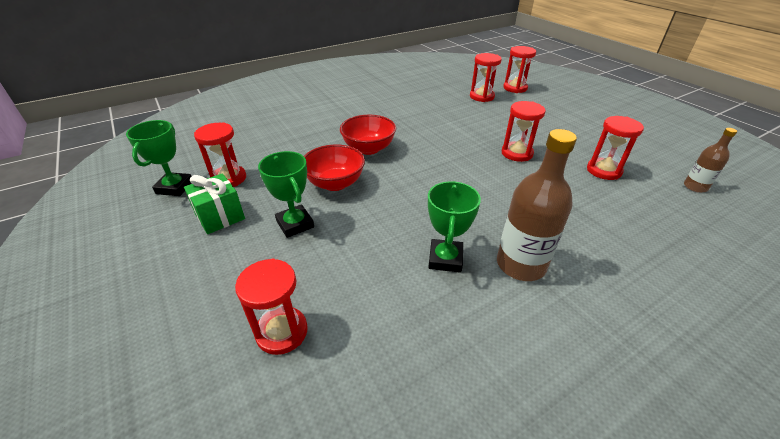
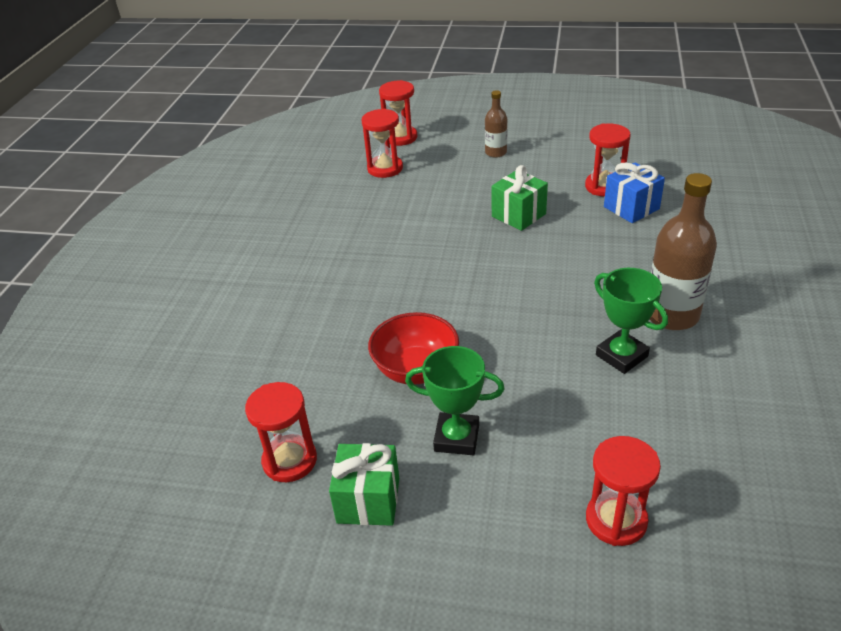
camera: 45 degrees left, 0 degrees up
green trophy [126,120,192,196] -> none
red bowl [340,115,396,155] -> none
red hourglass [502,101,546,162] -> green gift [492,165,548,231]
brown bottle [684,128,737,193] -> brown bottle moved to [485,90,507,158]
none -> blue gift [604,162,665,223]

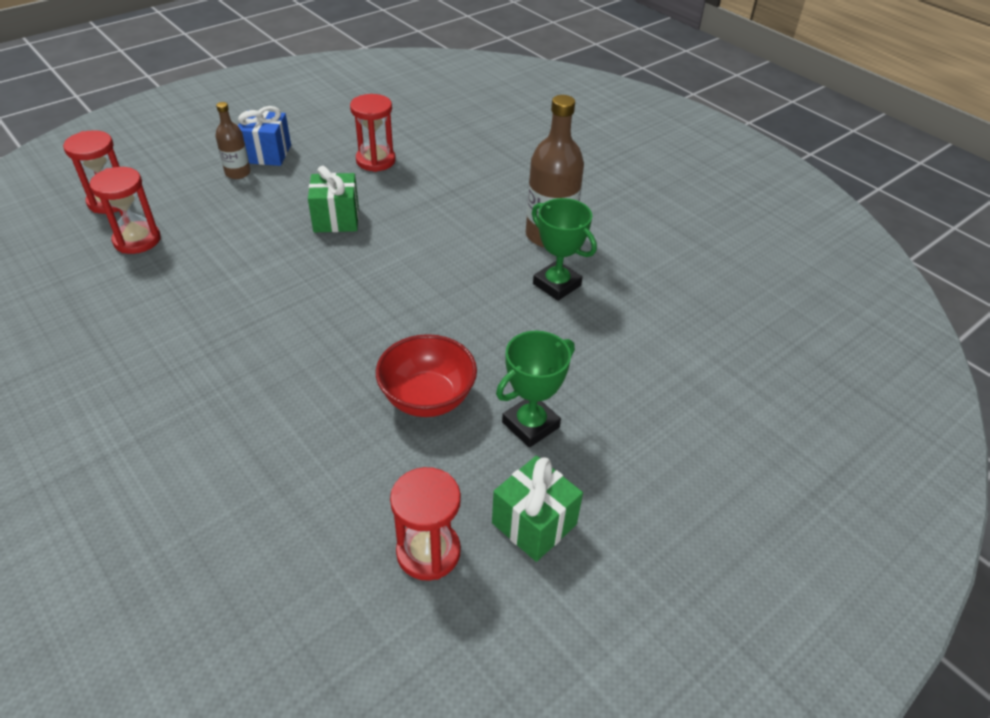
camera: 55 degrees left, 5 degrees up
red hourglass [586,436,661,546] -> none
green trophy [594,268,668,374] -> green trophy turned 45 degrees clockwise [532,198,597,301]
blue gift [604,162,665,223] -> blue gift moved to [238,106,291,166]

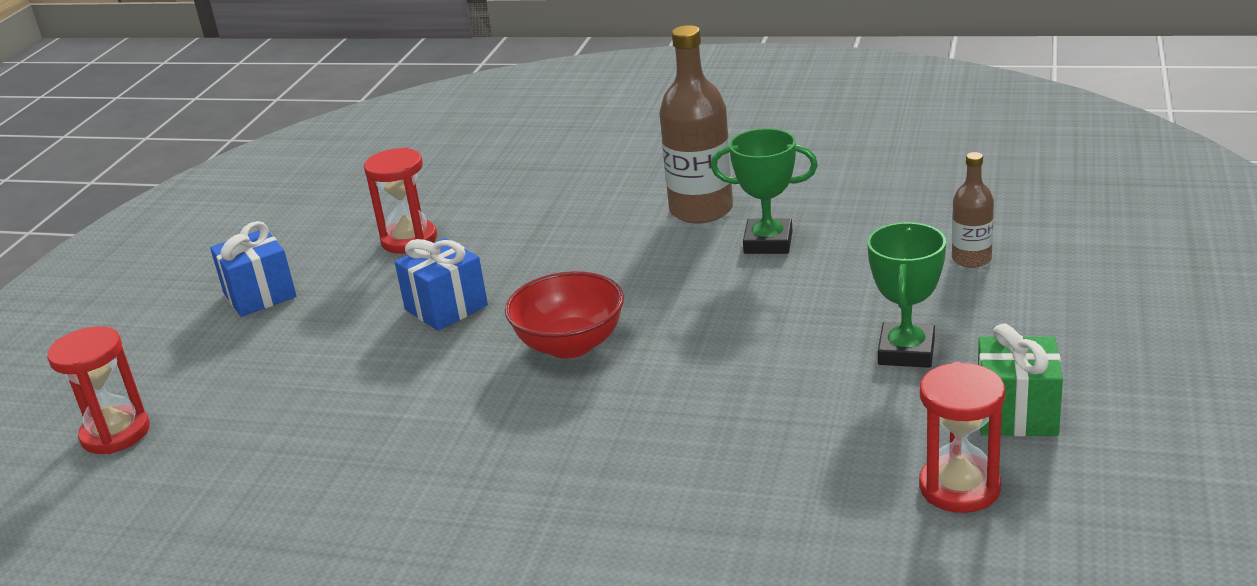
camera: 30 degrees left, 15 degrees down
red hourglass [89,167,161,254] -> none
brown bottle [216,102,251,179] -> brown bottle moved to [952,152,994,268]
green gift [308,166,359,232] -> blue gift [394,238,488,331]
red bowl [376,334,477,417] -> red bowl moved to [505,271,624,359]

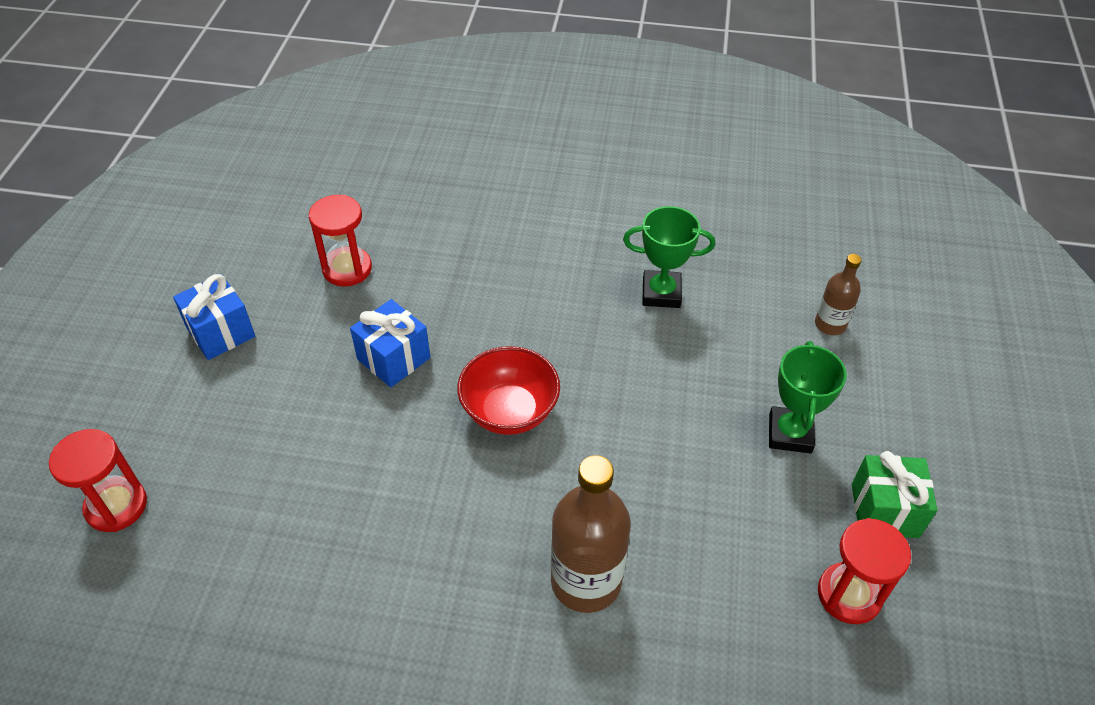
camera: 10 degrees left, 20 degrees up
brown bottle [659,25,733,224] -> brown bottle moved to [551,455,631,613]

